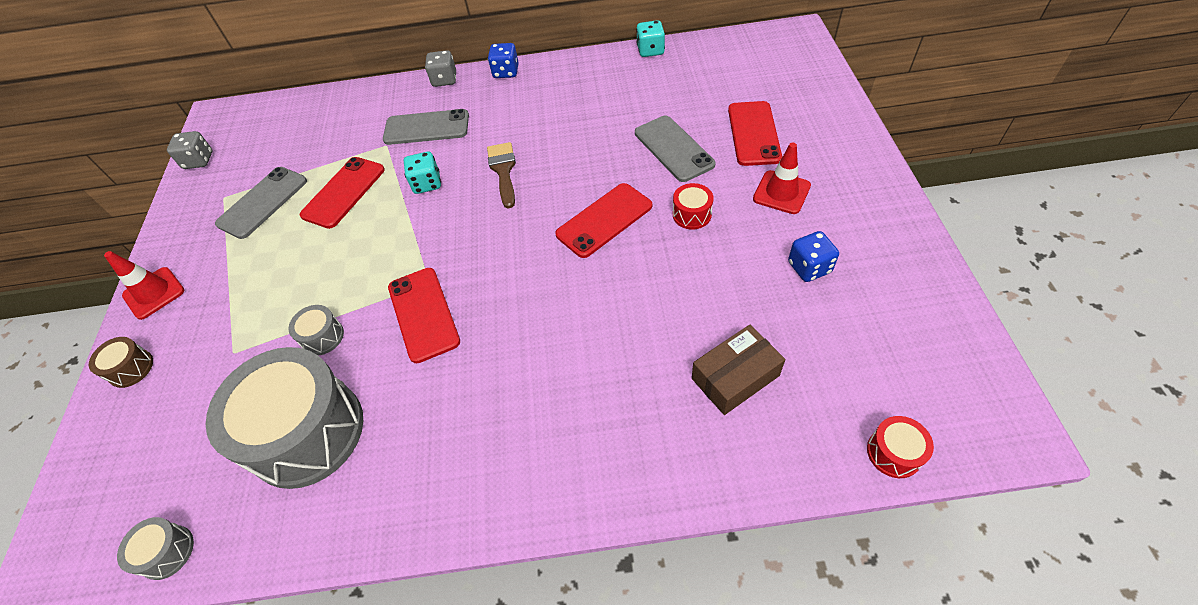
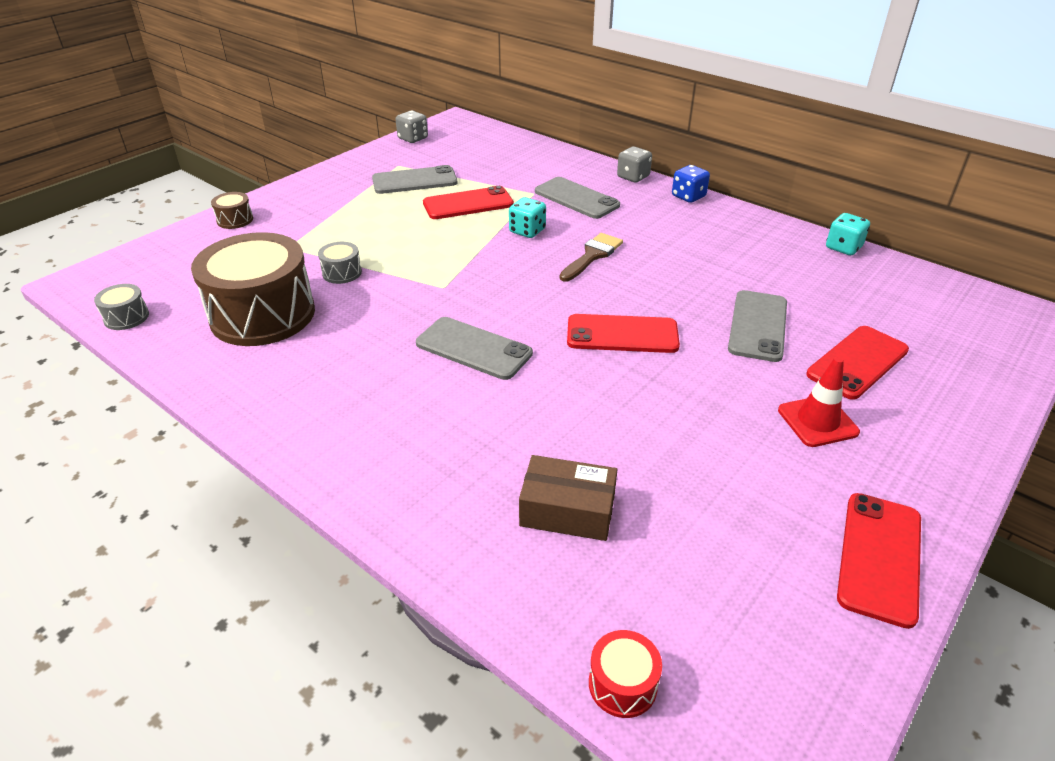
camera: 40 degrees right, 15 degrees down
red traffic cone [104,251,184,320] -> none
grey drum [206,347,363,489] -> brown drum [191,232,315,346]
red phone [388,268,460,363] -> red phone moved to [837,493,921,629]
red drum [673,183,713,229] -> none
blue dice [788,231,839,282] -> none
none -> grey phone [416,317,533,380]

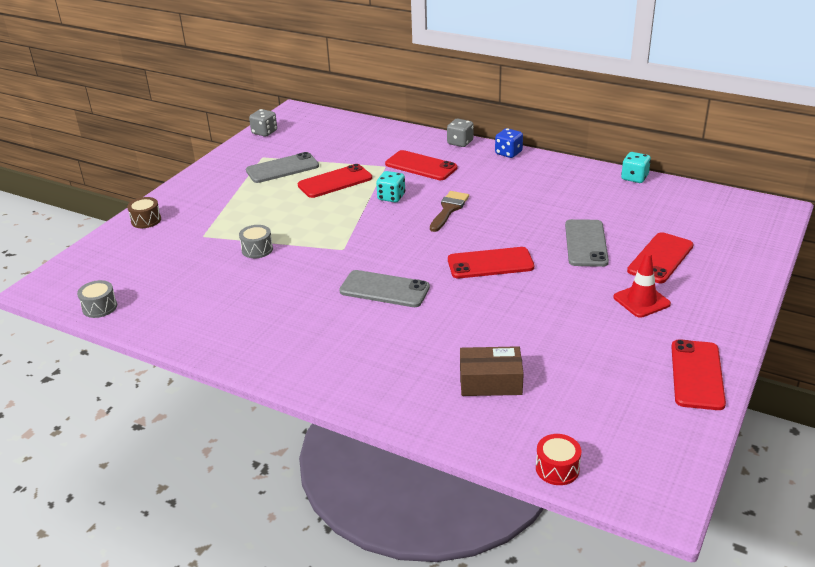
camera: 10 degrees left, 5 degrees down
brown drum [191,232,315,346] -> none
grey phone [535,177,620,219] -> red phone [385,150,457,180]

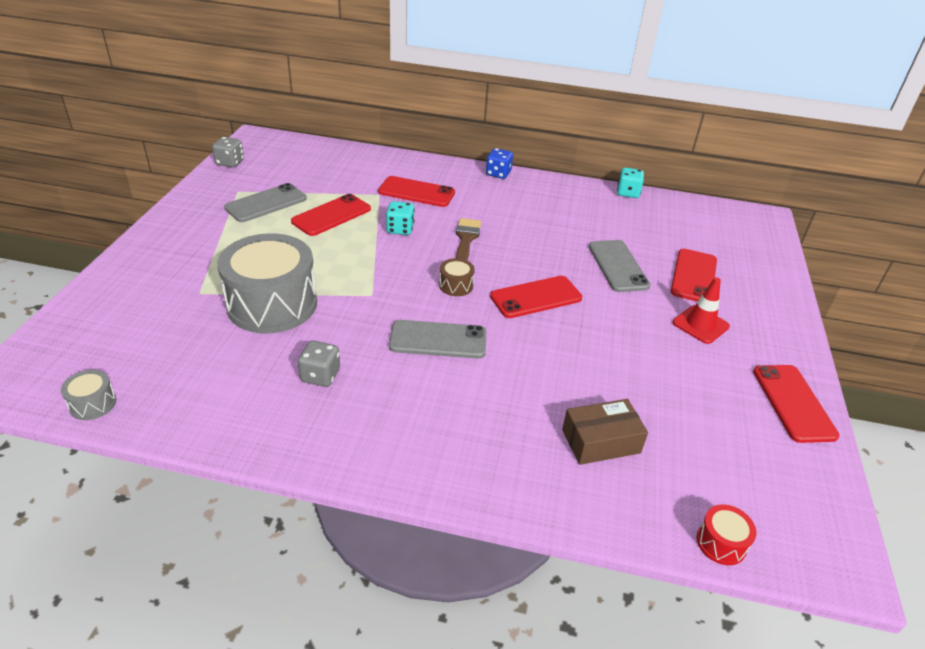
camera: 20 degrees left, 5 degrees up
brown drum [127,197,161,228] -> brown drum moved to [439,258,475,296]
grey drum [239,225,273,258] -> grey drum [217,233,317,333], size x2.43
grey dice [447,119,474,147] -> grey dice moved to [298,341,340,387]

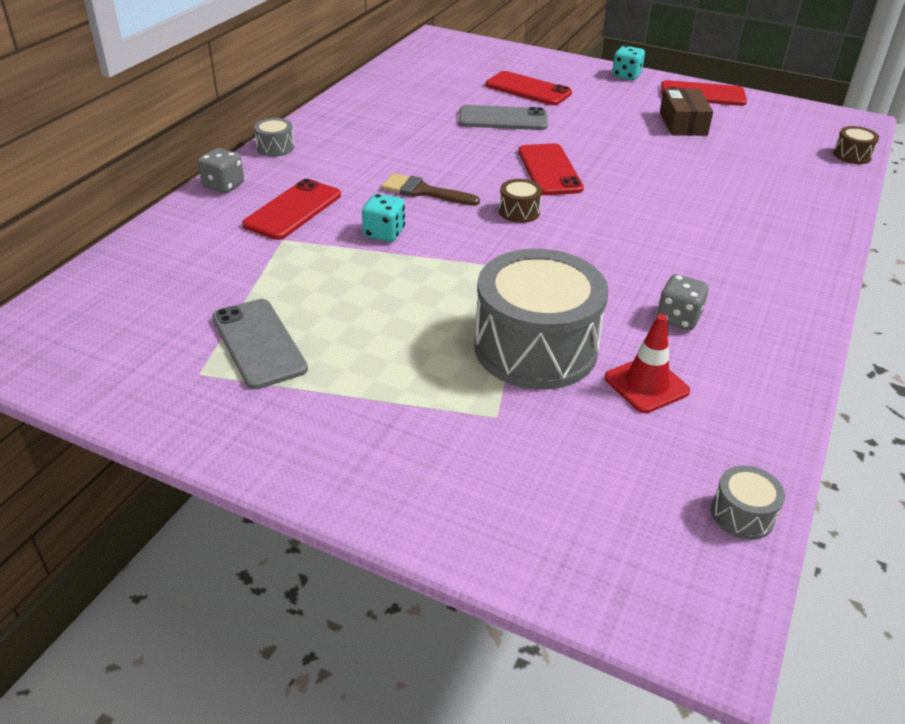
camera: 75 degrees left, 0 degrees up
grey dice [212,137,244,167] -> grey dice moved to [198,148,244,193]
red phone [291,194,371,236] -> none
grey phone [389,320,486,359] -> none
blue dice [486,148,513,179] -> grey drum [254,118,294,157]
brown box [562,399,648,465] -> brown box moved to [660,88,713,136]
turquoise dice [617,167,644,198] -> turquoise dice moved to [612,46,645,80]
red traffic cone [673,277,730,344] -> red traffic cone moved to [604,314,690,413]
red drum [697,504,757,565] -> brown drum [833,126,879,164]

